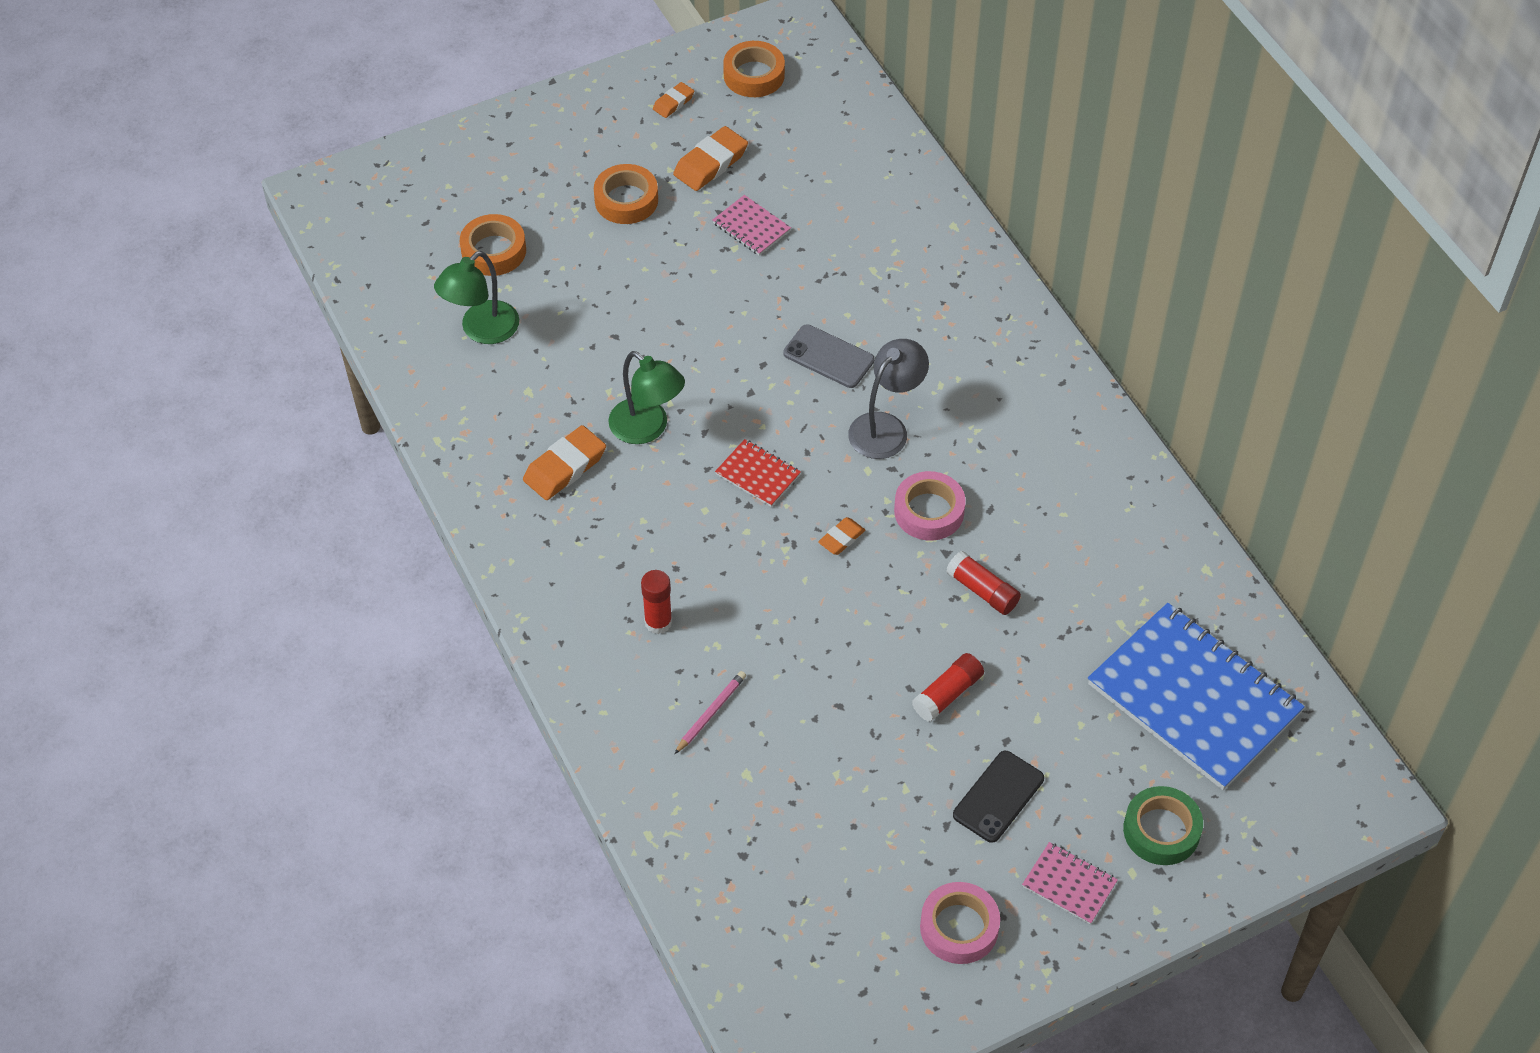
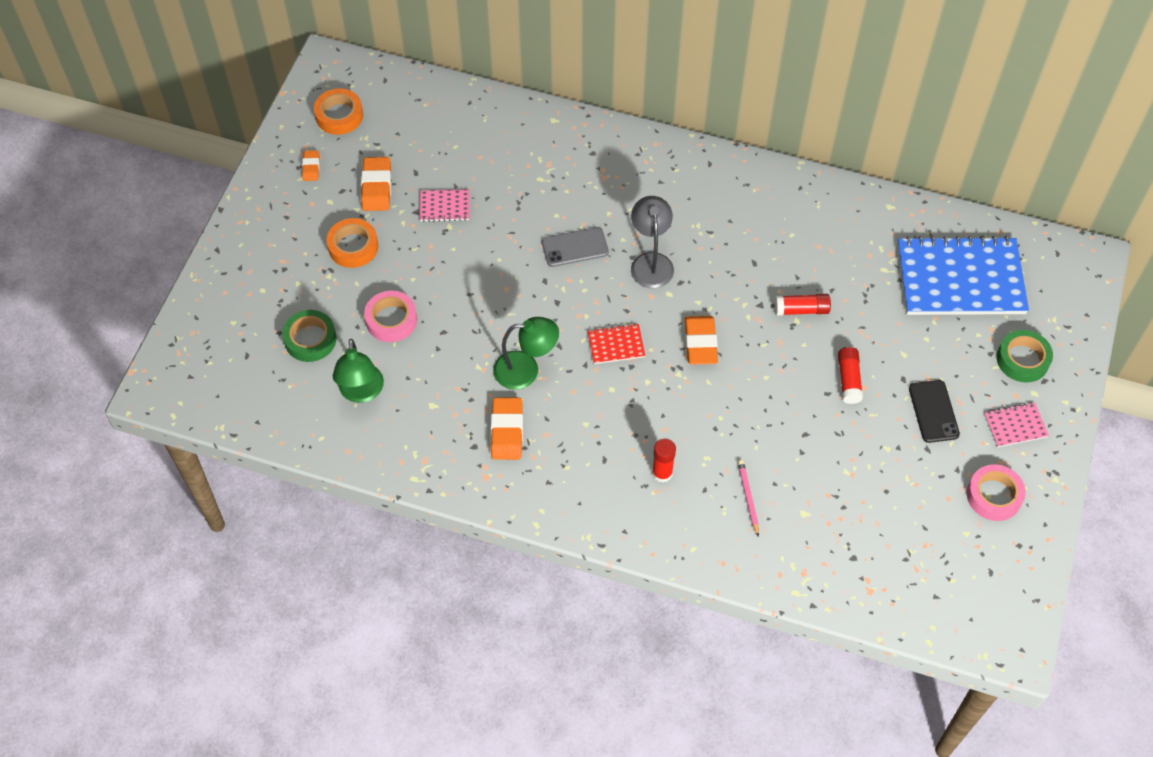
camera: 45 degrees left, 5 degrees up
orange tape [460,214,526,276] -> green tape [282,310,336,362]
orange eraser [818,517,865,555] -> orange eraser [685,316,718,365], size x1.75
pink tape [894,471,965,541] -> pink tape moved to [364,291,417,342]

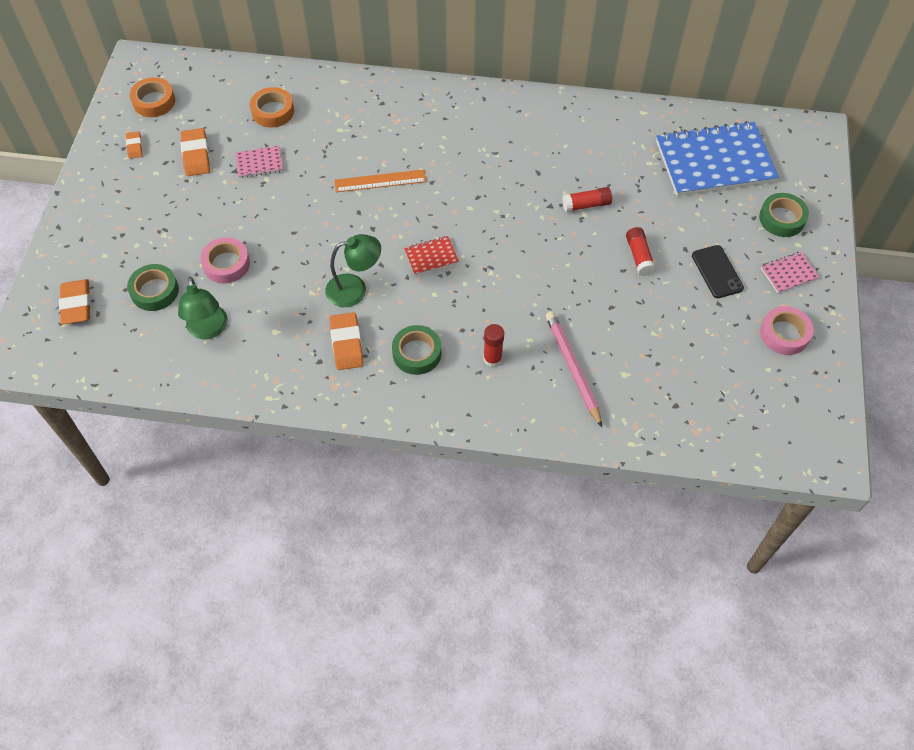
camera: 10 degrees left, 0 degrees up
orange tape [326,218,378,268] -> orange tape moved to [250,87,294,128]
grey phone [542,227,609,267] -> orange ruler [335,169,426,192]
grey lamp [631,196,674,288] -> none
orange eraser [685,316,718,365] -> orange eraser moved to [59,279,91,325]
pink pencil [738,460,759,537] -> pink pencil [545,312,602,427], size x1.80
none -> green tape [392,325,441,375]

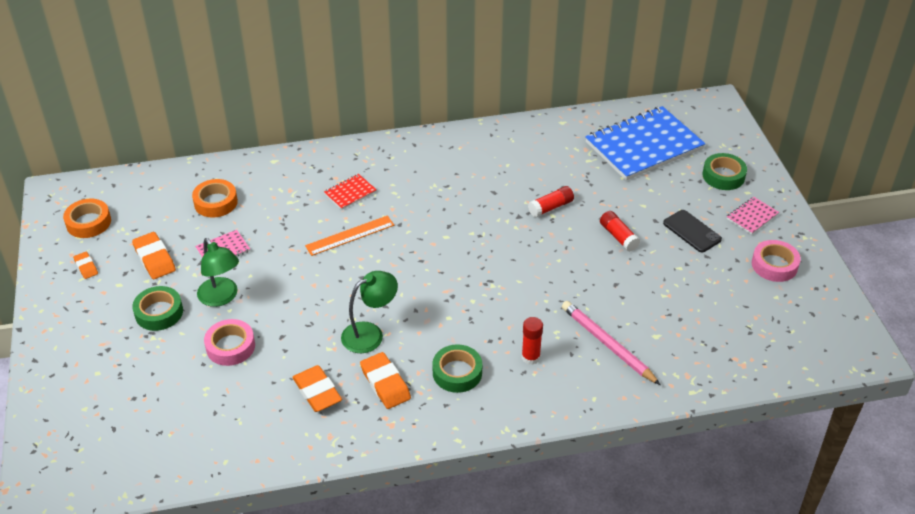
camera: 20 degrees left, 15 degrees down
orange eraser [59,279,91,325] -> orange eraser moved to [292,365,342,412]
green tape [127,264,179,311] -> green tape moved to [132,286,183,331]
green lamp [178,277,228,339] -> green lamp moved to [197,238,239,307]
red notebook [404,236,459,275] -> red notebook moved to [324,174,377,210]

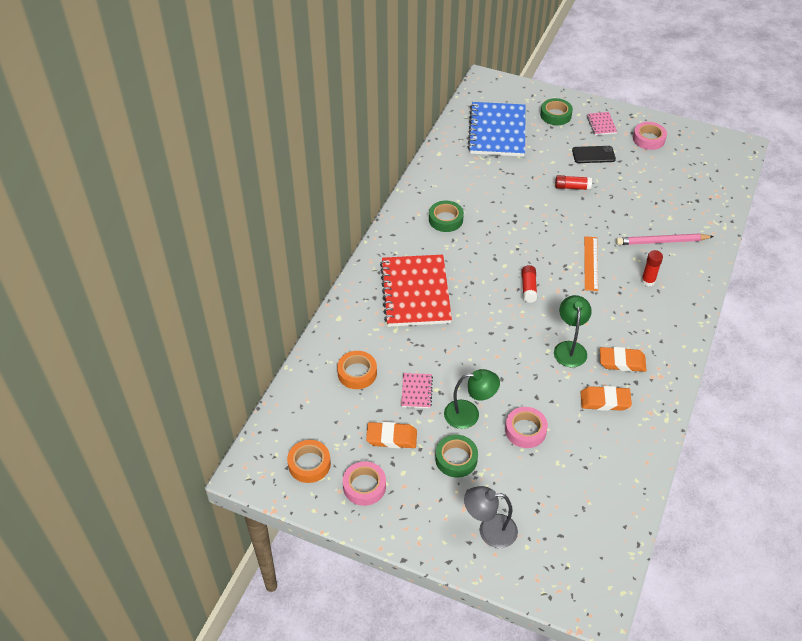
camera: 55 degrees left, 5 degrees up
orange eraser [73,252,98,279] -> pink tape [343,461,386,506]
orange ruler [305,215,394,256] -> orange ruler moved to [584,236,598,291]
red notebook [324,174,377,210] -> red notebook [380,255,452,327], size x2.35
green tape [432,344,482,393] -> green tape moved to [429,201,464,232]
red glue stick [528,186,574,218] -> red glue stick moved to [522,265,537,303]
none -> grey lamp [464,486,518,548]

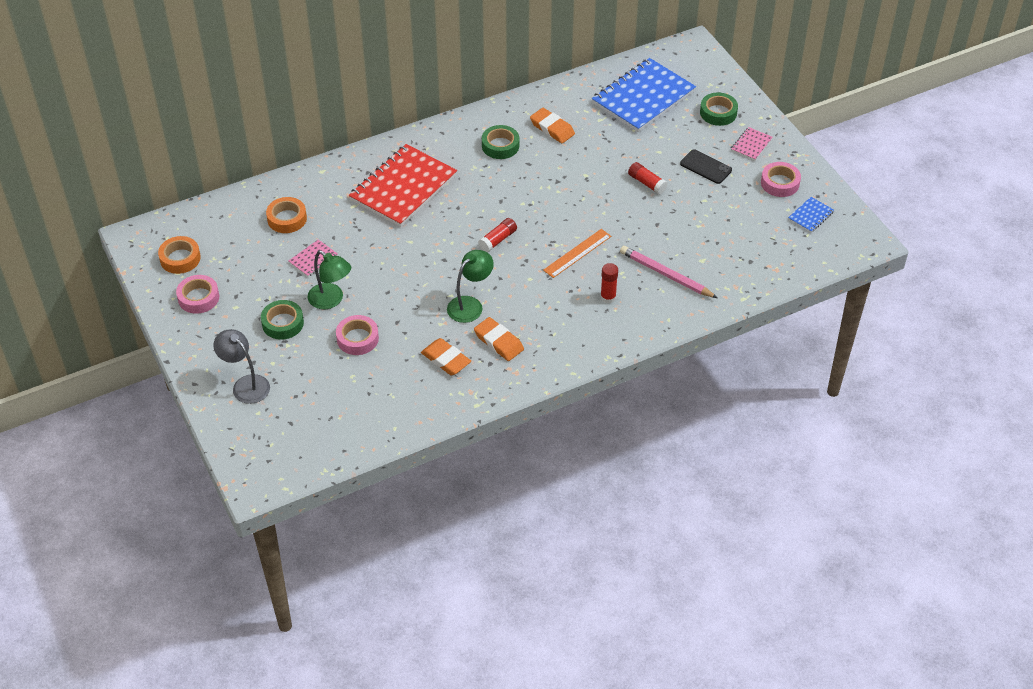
camera: 40 degrees right, 0 degrees up
orange eraser [366,422,417,448] -> orange eraser moved to [530,108,575,143]
none -> blue notebook [788,197,834,233]

